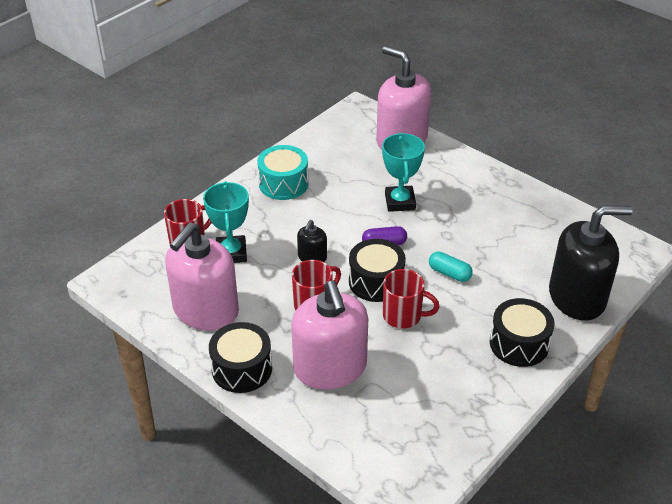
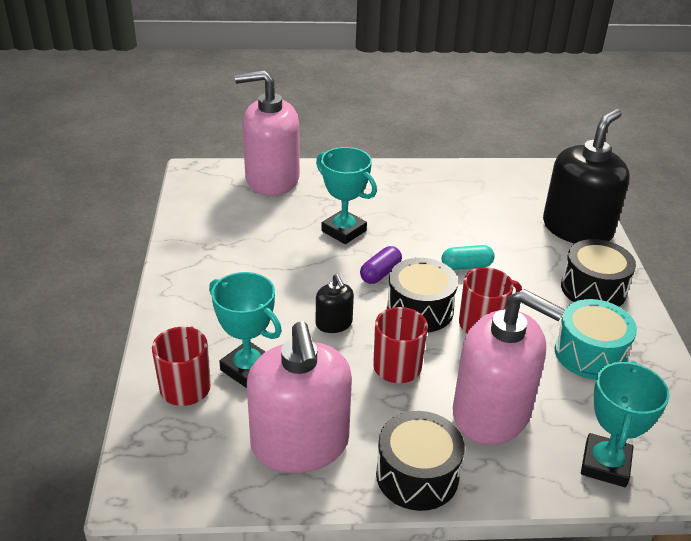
camera: 45 degrees left, 5 degrees down
turquoise drum [257,145,309,200] -> turquoise drum moved to [555,299,637,380]
none -> turquoise trophy [581,361,670,487]

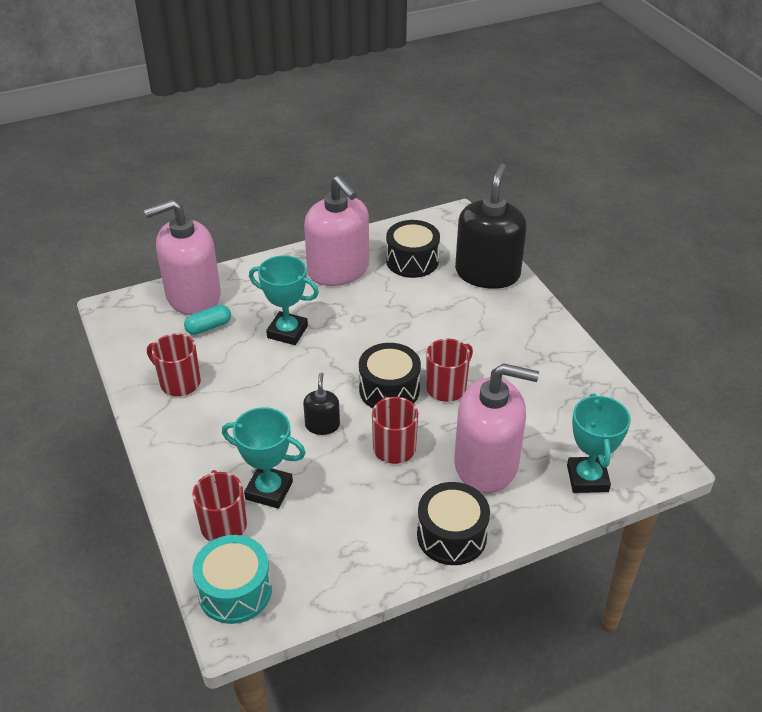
camera: 20 degrees left, 5 degrees up
pink soap dispenser [247,321,352,473] -> pink soap dispenser moved to [304,176,369,286]
black soap dispenser [316,274,354,333] -> black soap dispenser turned 135 degrees counterclockwise [303,373,340,435]
purple capsule [360,246,402,284] -> none
turquoise capsule [442,245,495,270] -> turquoise capsule moved to [184,305,231,335]
turquoise drum [555,299,637,380] -> turquoise drum moved to [192,535,272,624]
black drum [561,239,636,307] -> black drum moved to [386,220,440,278]
none -> red mug [147,333,201,396]

